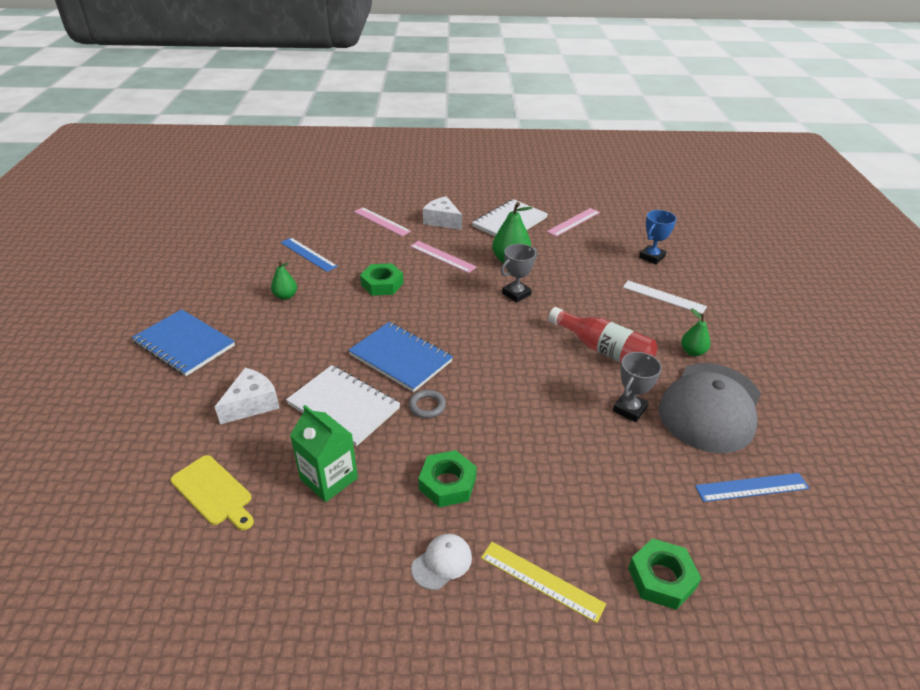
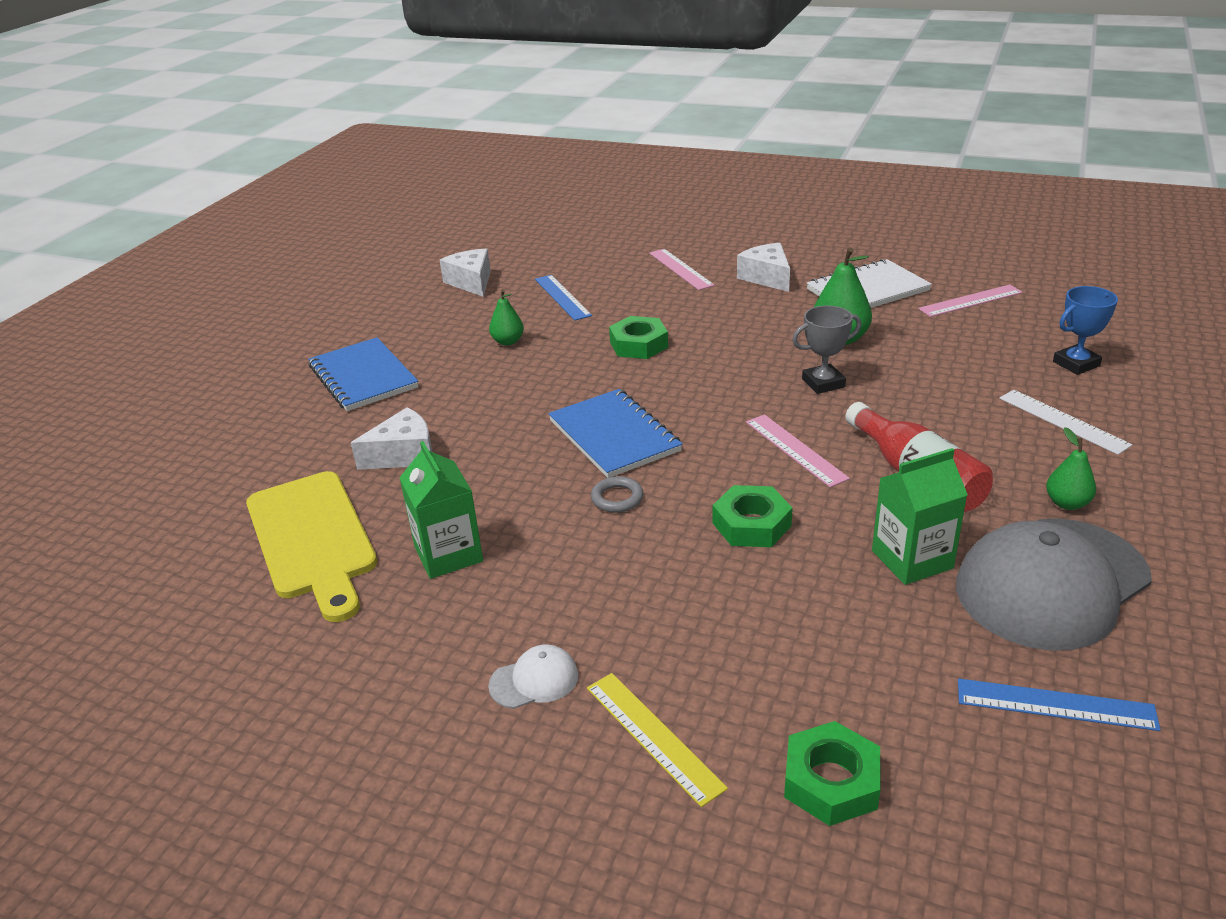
camera: 25 degrees right, 5 degrees down
yellow cutting board [171,455,254,530] -> yellow cutting board [246,471,377,622], size x1.68
white notebook [286,365,400,446] -> none
pink ruler [410,241,477,273] -> pink ruler moved to [746,414,850,488]
green nut [418,450,477,507] -> green nut moved to [713,485,793,547]
grey trophy [613,352,662,422] -> green carton [872,448,968,585]
none -> white cheese [440,248,491,297]

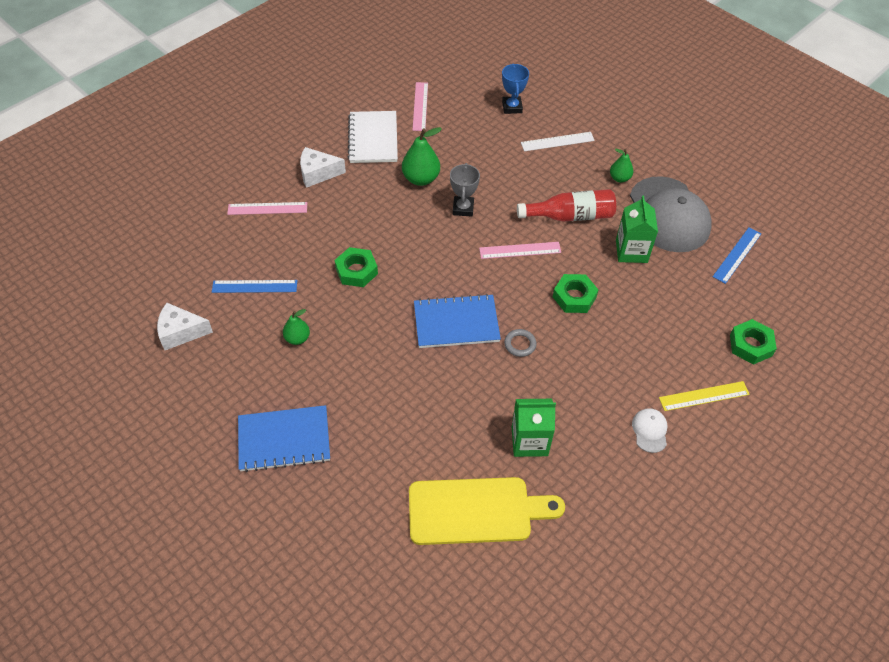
camera: 70 degrees left, 20 degrees up
white cheese [351,407,432,470] -> none

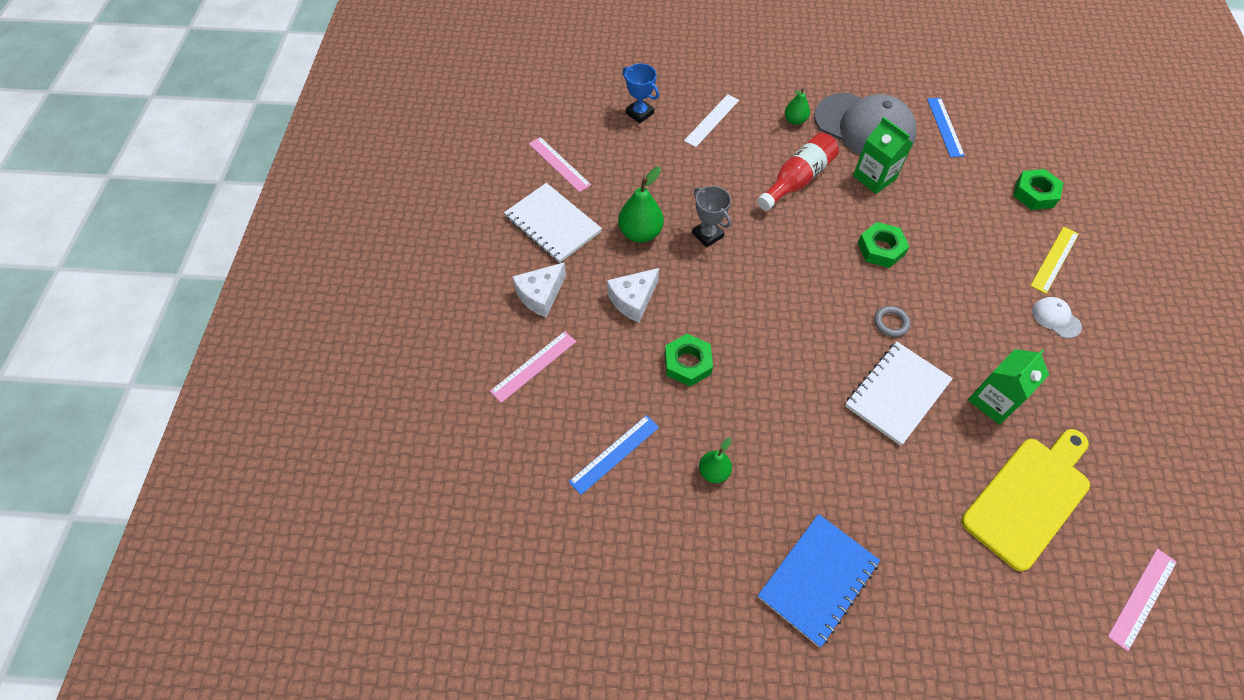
camera: 40 degrees left, 5 degrees up
white cheese [157,303,213,350] -> white cheese moved to [607,268,659,322]
blue notebook [414,294,501,348] -> none
pink ruler [479,242,561,259] -> pink ruler moved to [1108,549,1177,652]
none -> white notebook [845,342,953,446]

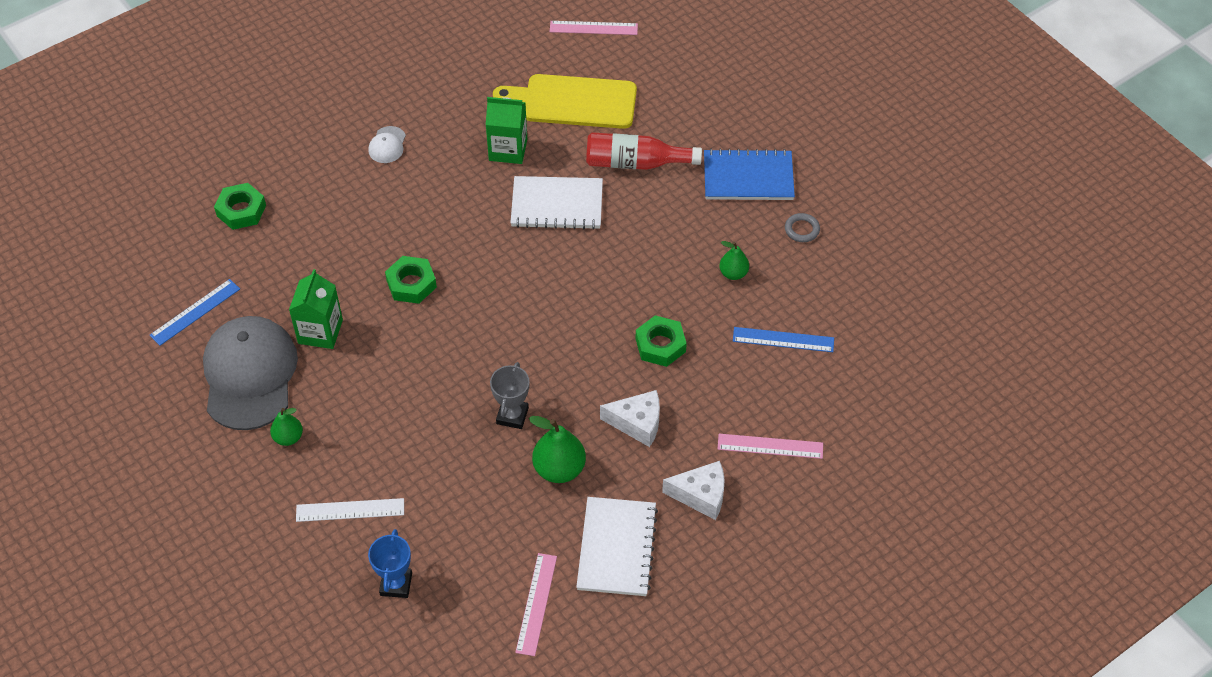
camera: 130 degrees left, 5 degrees down
red bottle [757,133,839,211] -> red bottle moved to [586,132,702,170]
grey ring [874,306,910,337] -> grey ring moved to [785,213,820,242]
yellow ruler [1030,227,1079,294] -> none

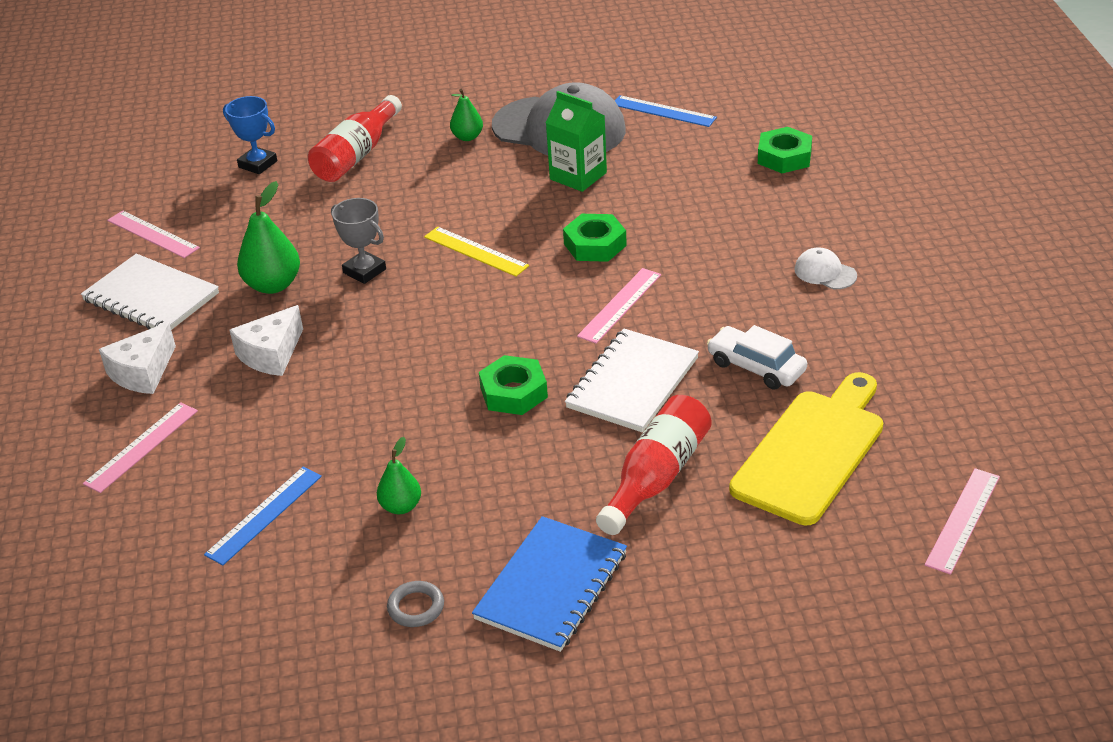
camera: 120 degrees right, 15 degrees down
blue ruler [150,279,240,346] -> blue ruler turned 45 degrees counterclockwise [615,95,717,127]
white ruler [296,498,404,522] -> red bottle [308,95,402,182]
green carton [486,97,527,164] -> white car [707,325,807,390]
green nut [636,315,687,367] -> green nut moved to [479,355,548,415]
none -> yellow ruler [424,227,529,276]
none -> pink ruler [577,268,661,344]

